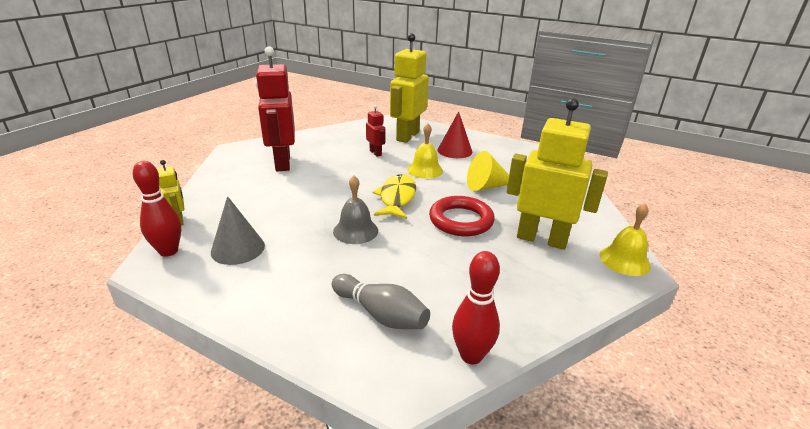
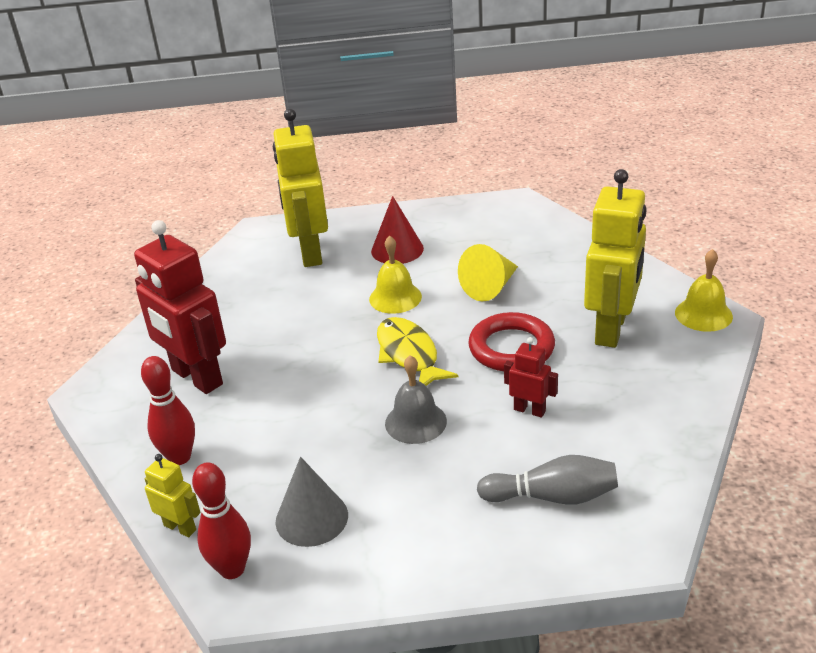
camera: 30 degrees left, 5 degrees up
red robot [366,105,385,157] -> red robot moved to [504,337,558,418]
red bowling pin [452,251,500,364] -> red bowling pin moved to [141,356,195,465]
yellow robot [506,98,608,250] -> yellow robot turned 120 degrees clockwise [584,169,647,348]

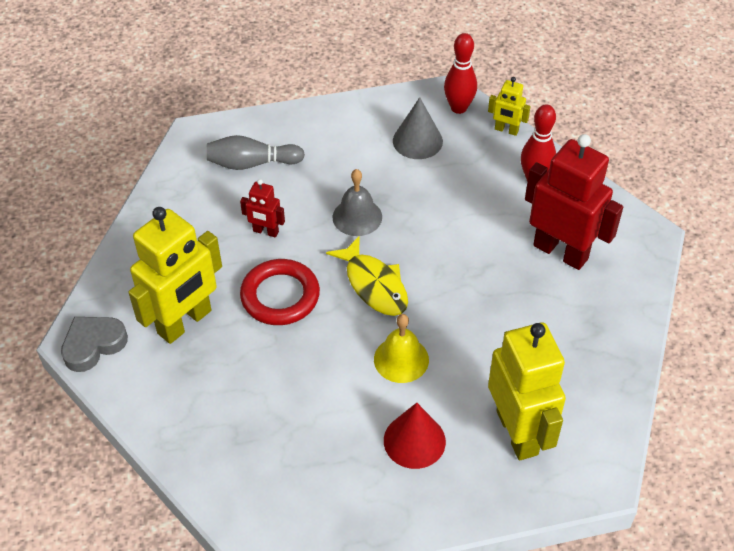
camera: 170 degrees right, 15 degrees up
yellow cone [458,244,518,301] -> none
yellow robot [584,169,647,348] -> yellow robot turned 150 degrees counterclockwise [128,207,222,344]
yellow bell [675,249,733,332] -> grey heart [61,317,128,372]

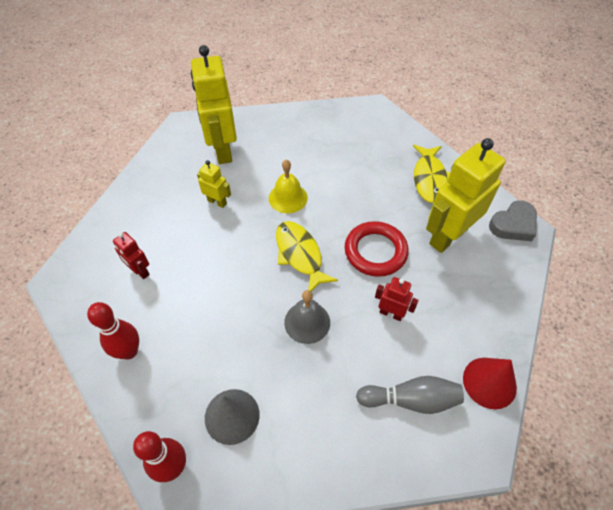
camera: 175 degrees left, 5 degrees up
red cone [384,403,446,469] -> red cone moved to [463,358,517,409]
yellow robot [488,77,531,136] -> yellow robot moved to [197,160,231,208]
red robot [525,134,623,270] -> red robot [113,232,150,279], size x0.47
none -> yellow fish [413,145,450,203]

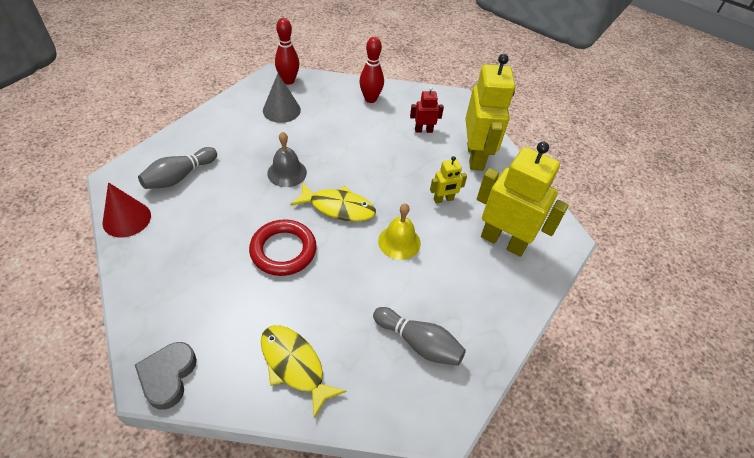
camera: 130 degrees right, 5 degrees down
red robot [375,277,419,321] -> none
yellow robot [426,138,506,253] -> yellow robot moved to [465,54,515,171]
none -> grey bowling pin [373,307,466,366]

